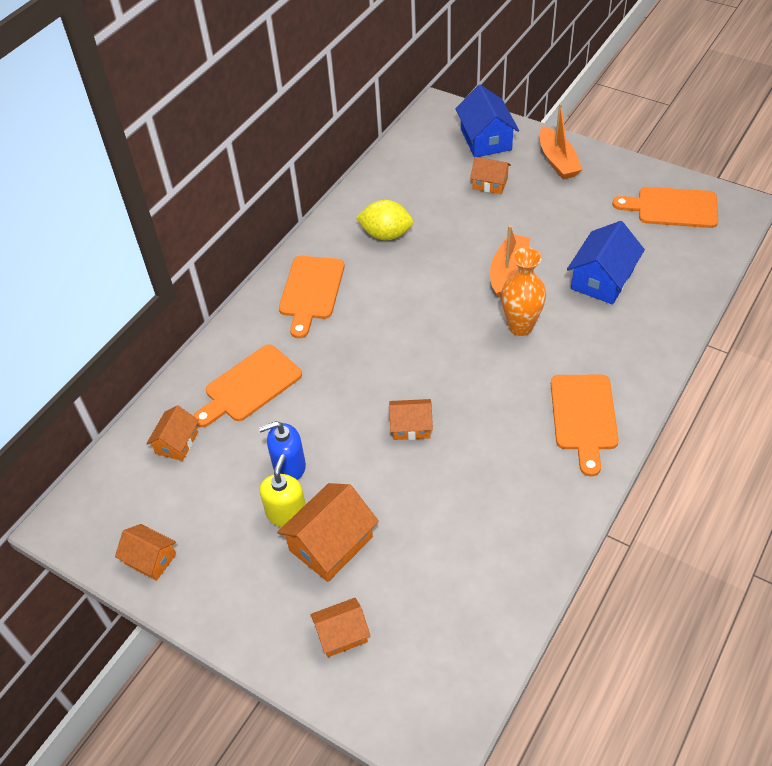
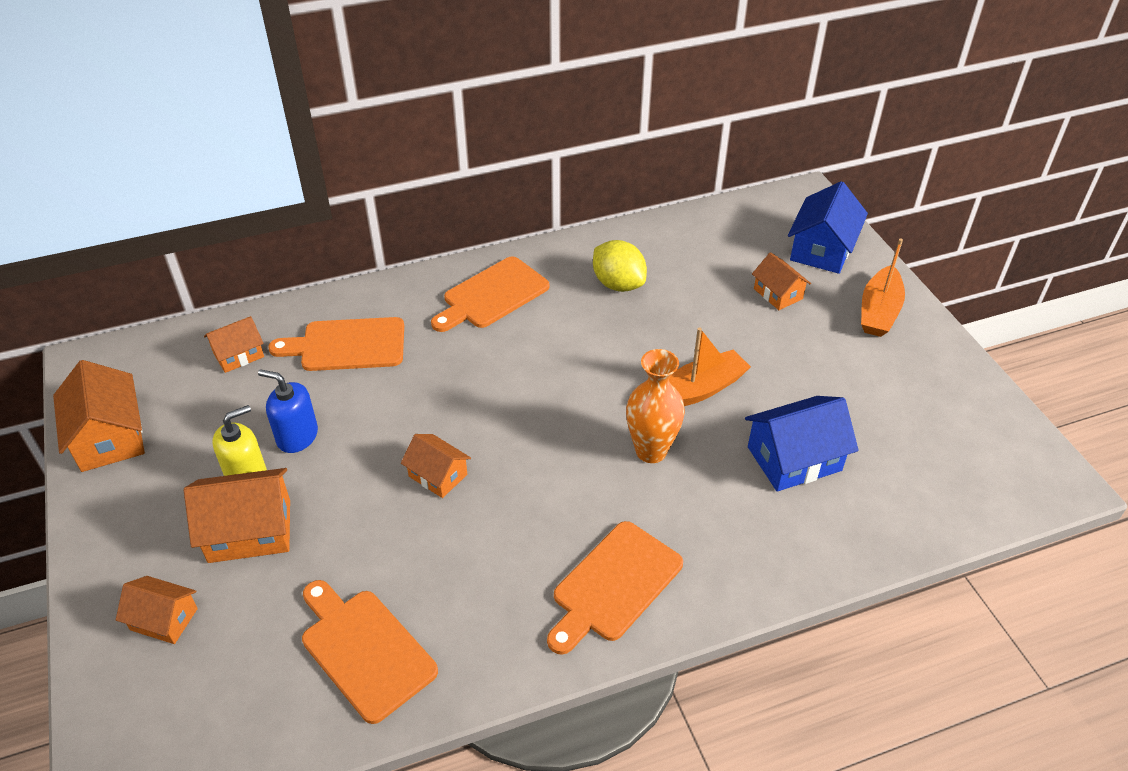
camera: 35 degrees right, 5 degrees down
orange house [115,524,176,581] -> orange house [53,360,145,472], size x1.64
orange cutting board [612,187,718,228] -> orange cutting board moved to [302,580,438,724]

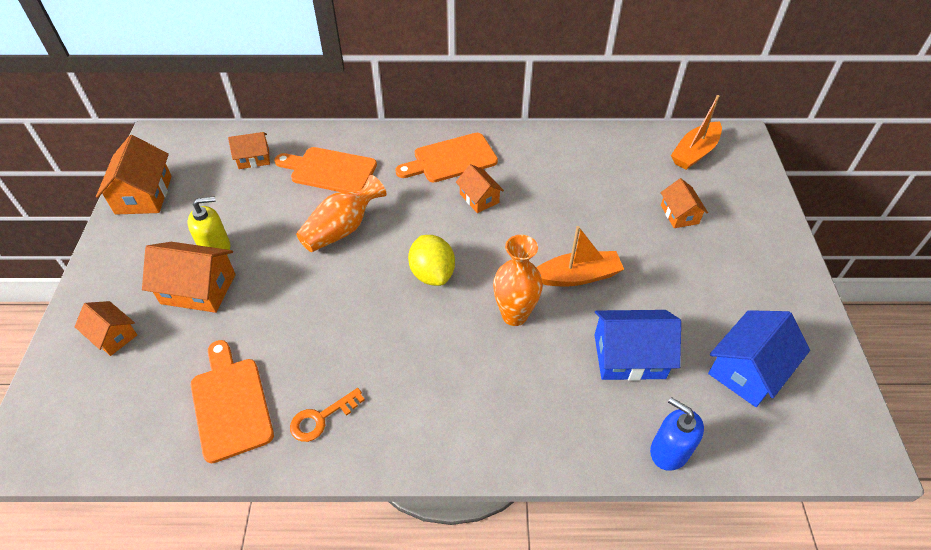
camera: 20 degrees right, 5 degrees up
blue soap dispenser [258,369,318,453] -> blue soap dispenser moved to [650,397,704,471]
orange house [401,434,471,498] -> orange house moved to [456,164,504,213]
orange cutting board [547,521,683,655] -> none
yellow lemon [593,240,647,292] -> yellow lemon moved to [408,235,455,286]
blue house [788,181,868,274] -> blue house moved to [708,310,810,407]
orange boat [861,239,905,337] -> orange boat moved to [671,95,722,170]
none -> orange key [290,388,365,442]
none -> orange vase [296,175,387,252]

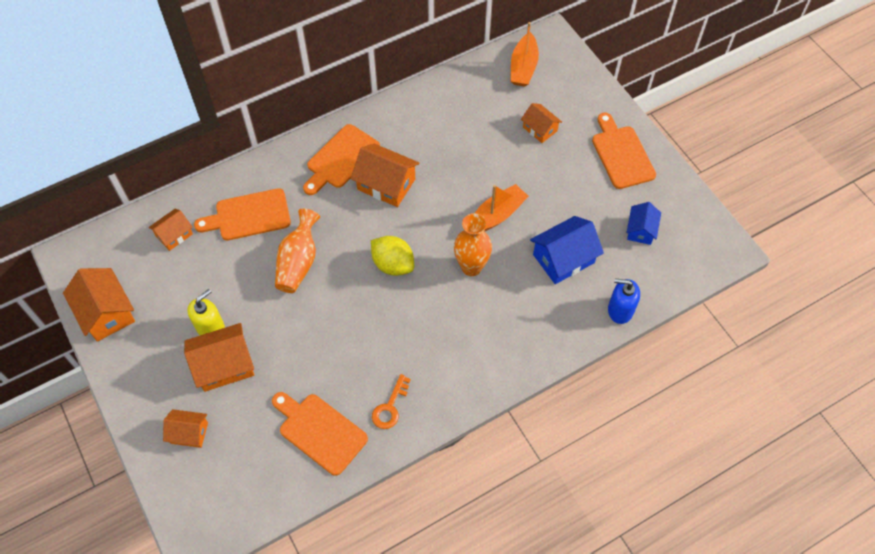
camera: 30 degrees left, 10 degrees up
orange house [456,164,504,213] -> orange house [351,143,420,207], size x1.64
blue house [708,310,810,407] -> blue house [626,202,661,245], size x0.61
none -> orange cutting board [592,112,656,189]

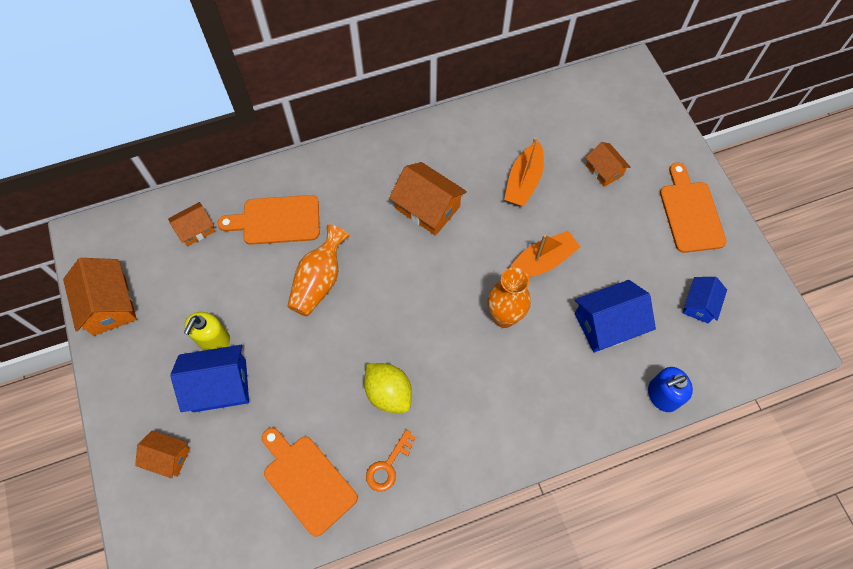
camera: 10 degrees right, 5 degrees up
orange house [184,323,254,392] -> blue house [170,345,249,412]
yellow soap dispenser [187,289,225,335] -> yellow soap dispenser turned 150 degrees clockwise [184,312,230,351]
orange cutting board [303,124,380,195] -> none
yellow lemon [371,236,414,276] -> yellow lemon moved to [364,363,412,413]
orange boat [511,22,539,87] -> orange boat moved to [504,137,544,206]
blue soap dispenser [608,279,640,324] -> blue soap dispenser turned 45 degrees counterclockwise [648,367,693,412]

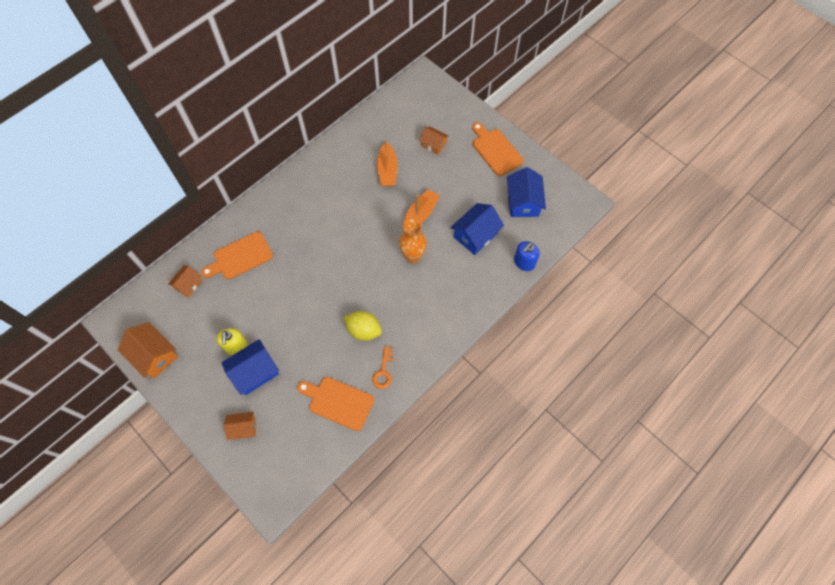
camera: 25 degrees left, 0 degrees up
orange vase [287,225,349,316] -> none
orange house [389,162,467,236] -> none
blue house [683,277,727,323] -> blue house [507,167,546,217], size x1.64

